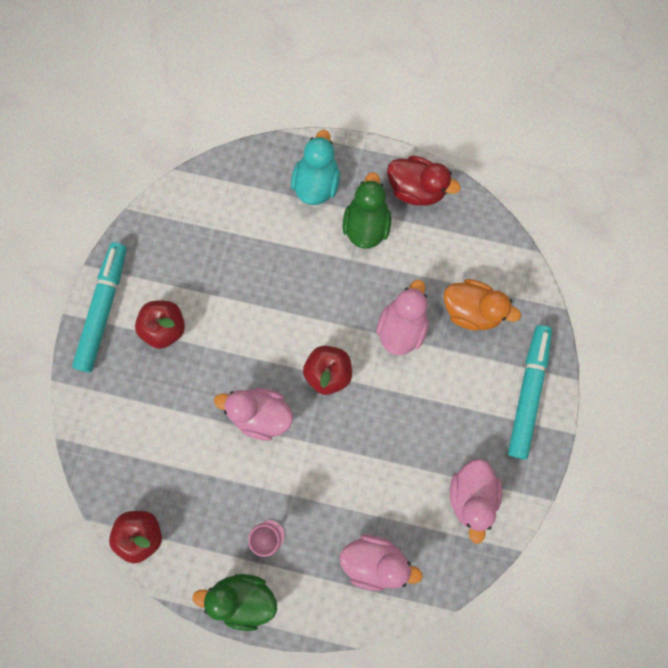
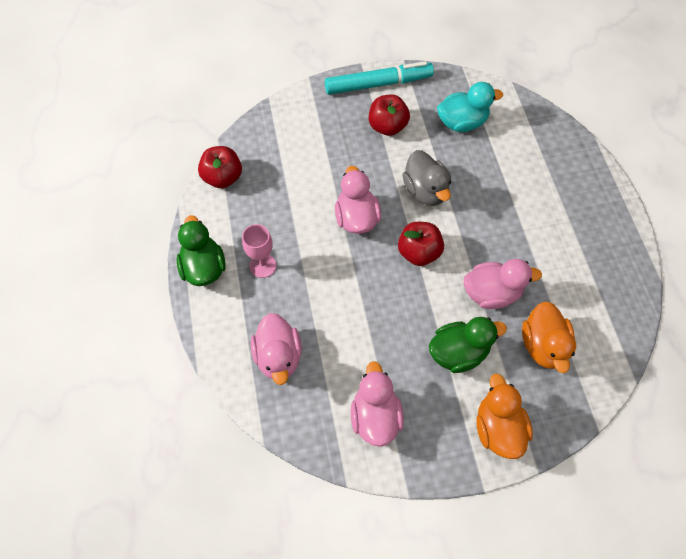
camera: 65 degrees right, 15 degrees down
turquoise duck [291,130,340,205] -> turquoise duck moved to [437,82,503,132]
green duck [342,172,391,249] -> green duck moved to [429,317,507,373]
red duck [387,156,461,206] -> none
pink duck [450,459,502,544] -> pink duck turned 105 degrees clockwise [351,361,404,447]
turquoise marker [508,325,552,460] -> orange duck [477,374,533,459]
none -> grey duck [402,150,451,206]

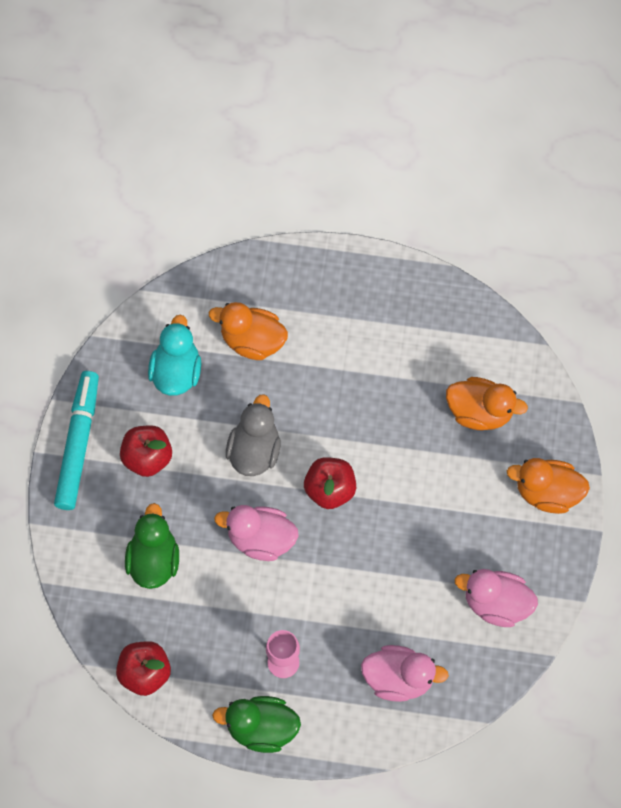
camera: 70 degrees left, 5 degrees up
grey duck [402,150,451,206] -> grey duck turned 75 degrees counterclockwise [226,394,281,476]
green duck [429,317,507,373] -> green duck moved to [125,503,179,589]
pink duck [463,259,542,309] -> none
none -> orange duck [209,302,288,360]

